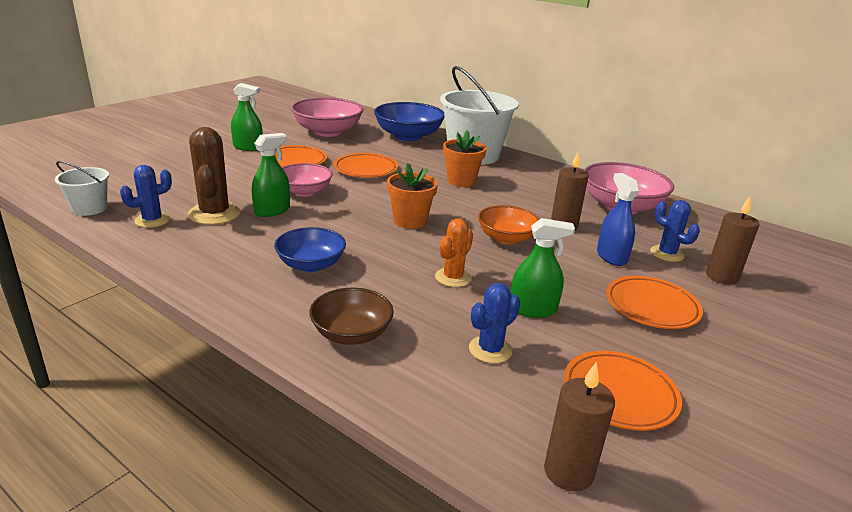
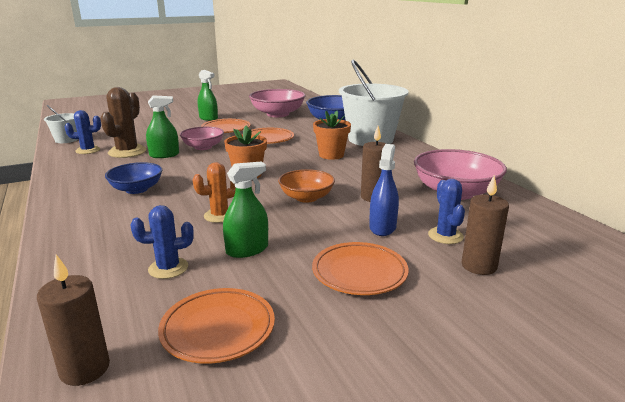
camera: 30 degrees right, 5 degrees down
brown bowl [309,288,394,345] -> none
green spray bottle [511,218,575,318] -> green spray bottle turned 60 degrees counterclockwise [223,161,268,258]

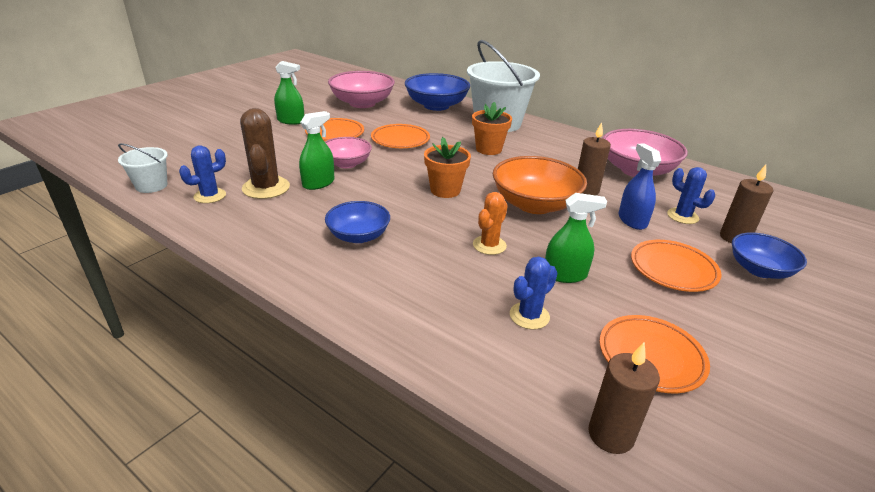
camera: 30 degrees left, 10 degrees up
green spray bottle [223,161,268,258] -> green spray bottle turned 60 degrees clockwise [545,193,607,283]
orange bowl [278,169,335,203] -> orange bowl [493,156,587,214], size x1.60
none -> blue bowl [732,232,807,279]

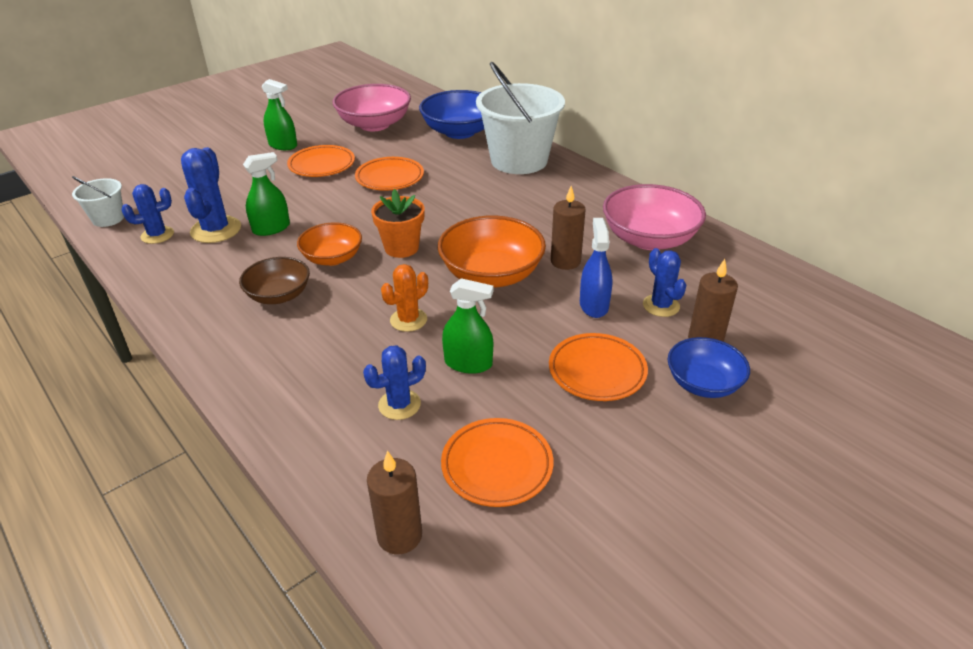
camera: 15 degrees right, 5 degrees up
brown cactus [240,108,290,199] -> blue cactus [181,147,241,243]
pink bowl [325,137,372,169] -> none
blue bowl [325,201,390,243] -> brown bowl [239,257,310,304]
orange flower pot [472,102,512,155] -> none
none -> orange bowl [297,223,362,266]

